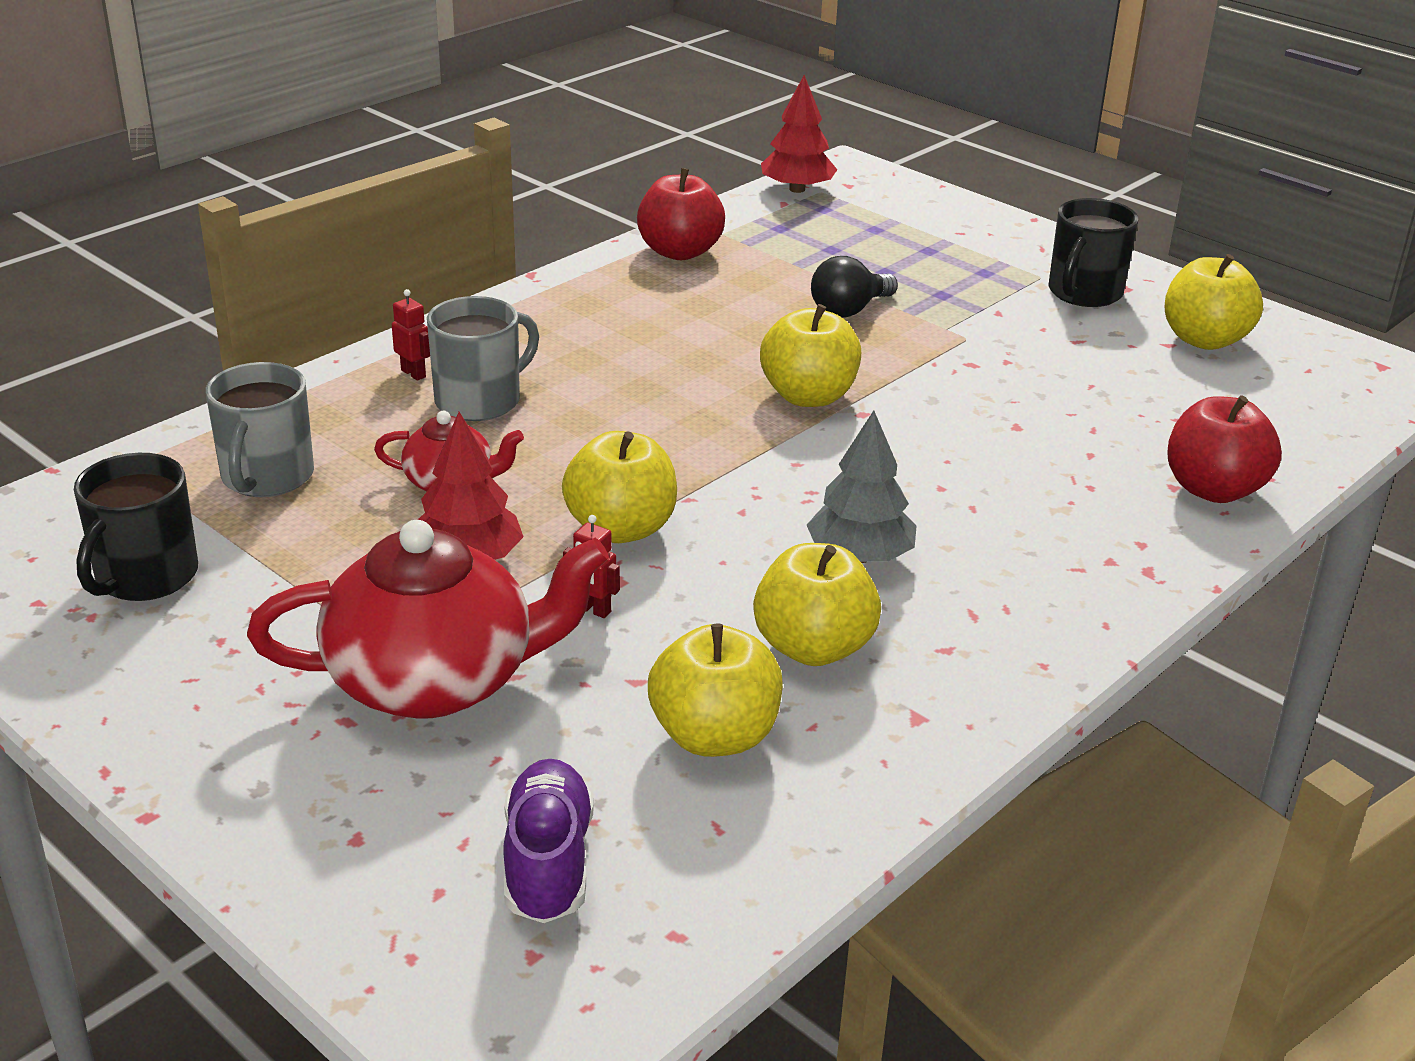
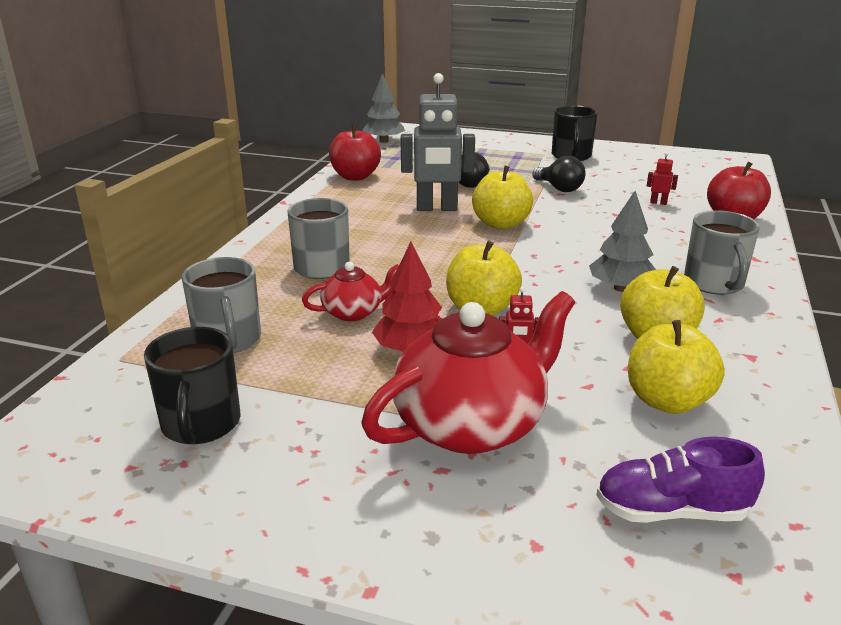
camera: 25 degrees left, 5 degrees down
red robot [392,289,430,381] -> red robot moved to [647,152,678,205]
purple shoe [503,759,594,923] -> purple shoe turned 60 degrees counterclockwise [596,437,765,523]
red tree [761,75,837,193] -> grey tree [362,73,405,143]
yellow apple [1165,254,1263,350] -> none
none -> grey robot [401,73,475,211]
none -> black light bulb [532,156,585,192]
none -> grey mug [684,210,760,295]

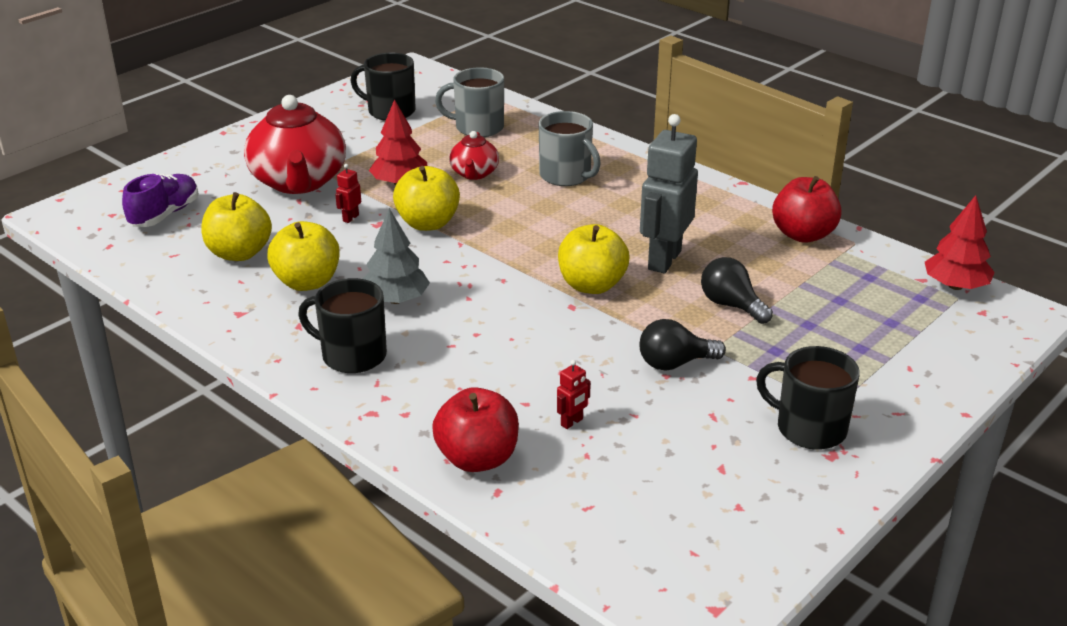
camera: 115 degrees right, 5 degrees up
grey tree [362,73,405,143] -> red tree [925,195,995,290]
grey mug [684,210,760,295] -> black mug [298,278,387,373]

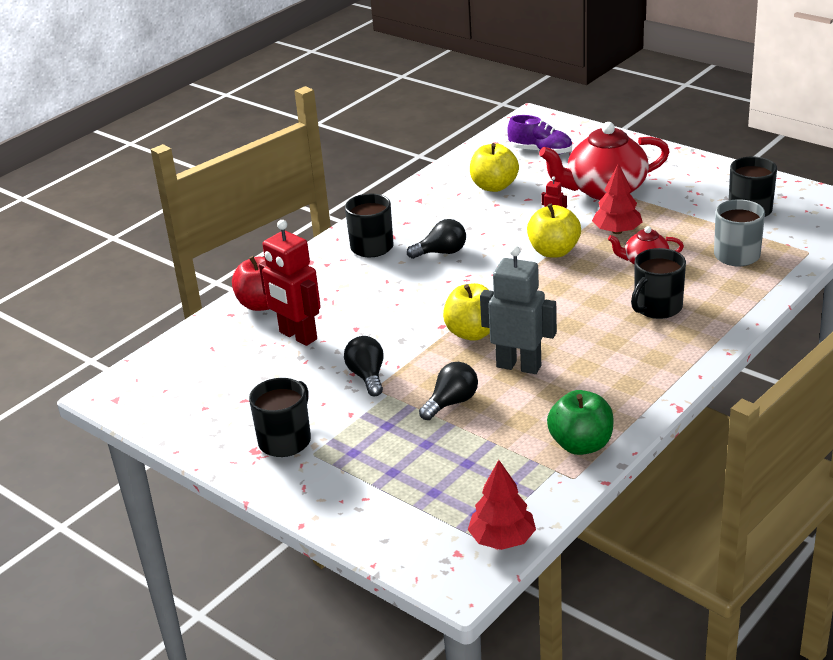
camera: 90 degrees right, 0 degrees up
yellow apple [267,221,340,291] -> none
grey tree [362,208,430,304] -> black light bulb [407,219,466,259]
grey mug [539,111,601,186] -> black mug [631,248,686,319]
red robot [557,360,591,429] -> red robot [259,220,321,346], size x2.48
red apple [772,176,842,243] -> green apple [547,390,614,455]

